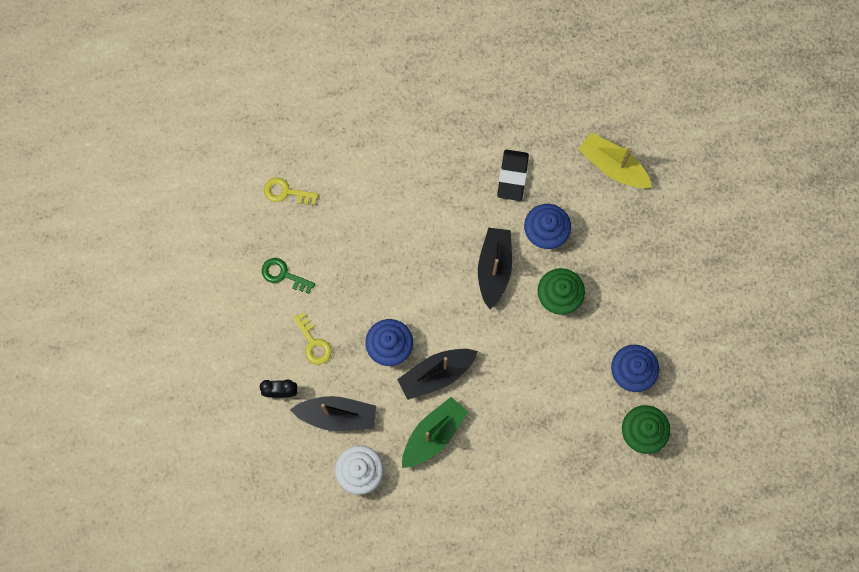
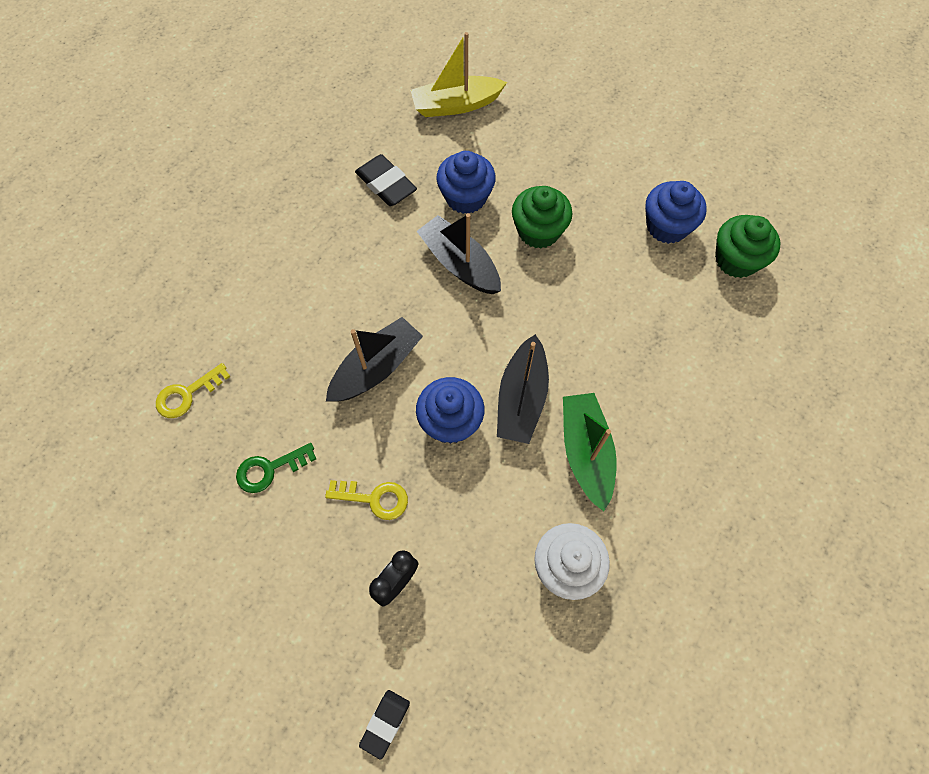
camera: 50 degrees left, 10 degrees down
black boat [290,396,376,431] -> black boat moved to [326,317,423,402]
none -> black eraser [359,690,410,760]

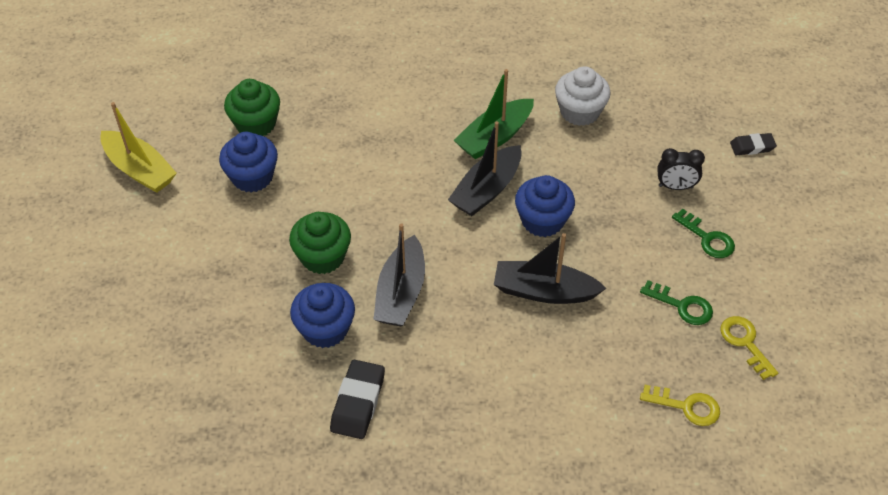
camera: 125 degrees left, 15 degrees down
yellow key [325,480,408,520] -> yellow key moved to [720,316,778,380]
yellow boat [410,32,507,117] -> yellow boat moved to [100,102,177,193]
black boat [497,334,549,444] -> black boat turned 150 degrees clockwise [448,121,522,216]
none -> green key [672,209,735,258]

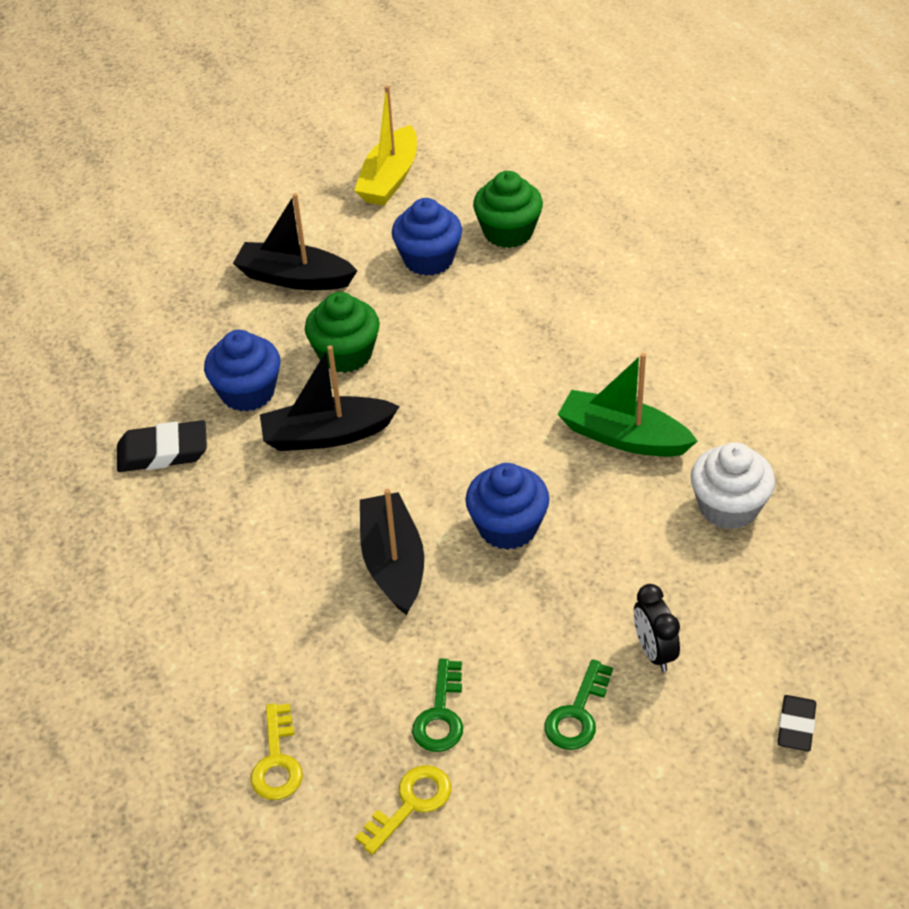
camera: 70 degrees right, 5 degrees down
black boat [448,121,522,216] -> black boat moved to [233,193,357,290]
black eraser [730,133,777,155] -> black eraser turned 45 degrees clockwise [778,695,816,752]

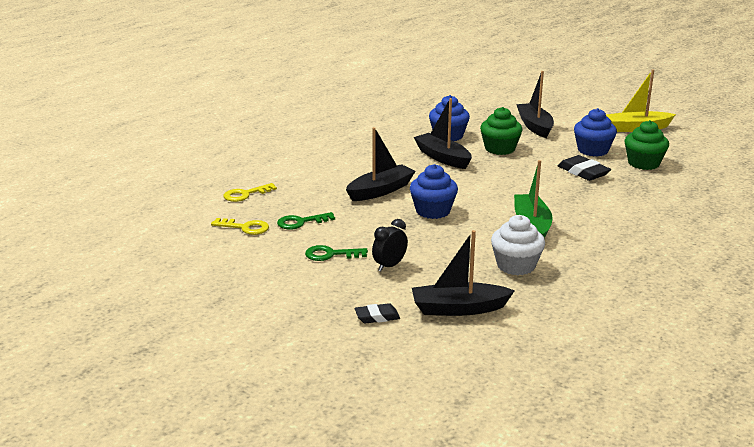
camera: 60 degrees right, 20 degrees down
black eraser [117,420,207,472] -> black eraser moved to [558,155,611,181]
none -> black boat [412,230,515,316]

